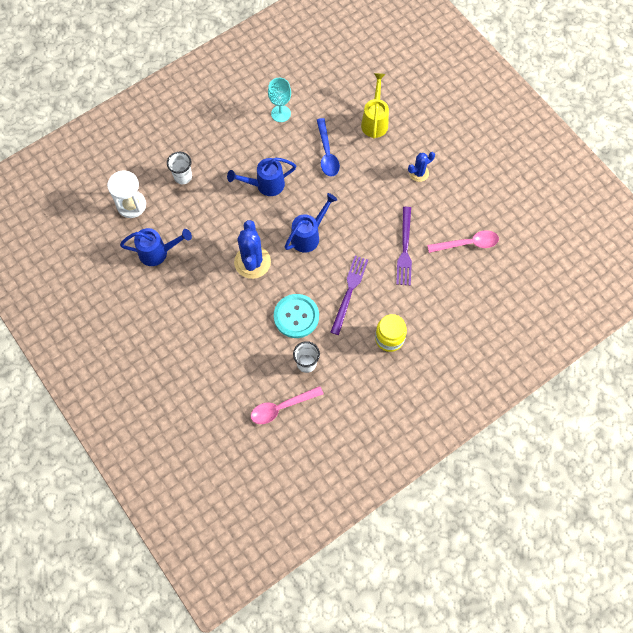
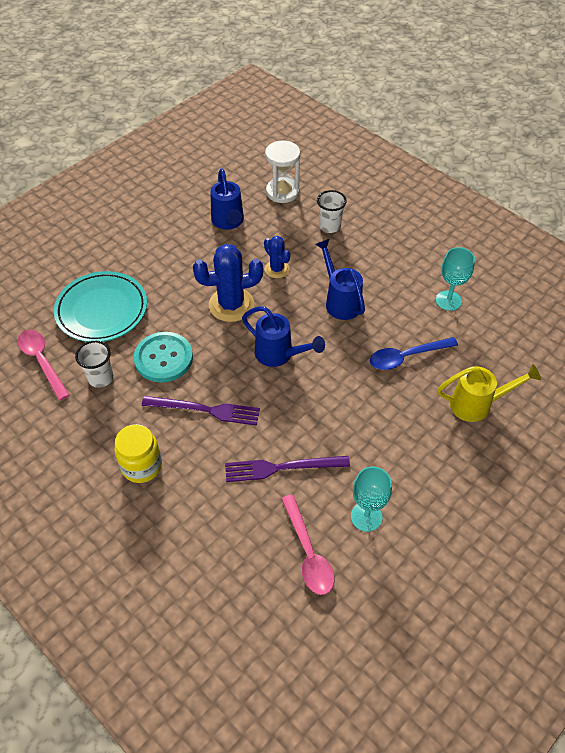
camera: 80 degrees right, 15 degrees down
blue cactus [408,152,435,182] -> blue cactus moved to [264,236,290,278]
none -> turquoise plate [54,271,147,342]
none -> turquoise goblet [351,466,392,532]

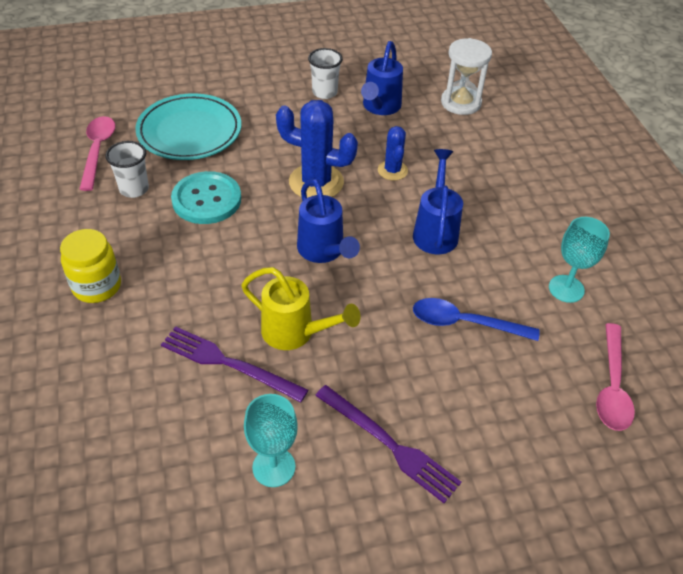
camera: 30 degrees right, 5 degrees down
purple fork [142,396,260,425] -> purple fork moved to [315,385,461,503]
pink spoon [281,494,334,595] -> pink spoon moved to [596,323,635,431]
white cup [317,190,347,233] -> white cup moved to [308,48,343,99]
yellow watering can [437,365,541,422] -> yellow watering can moved to [241,267,361,350]

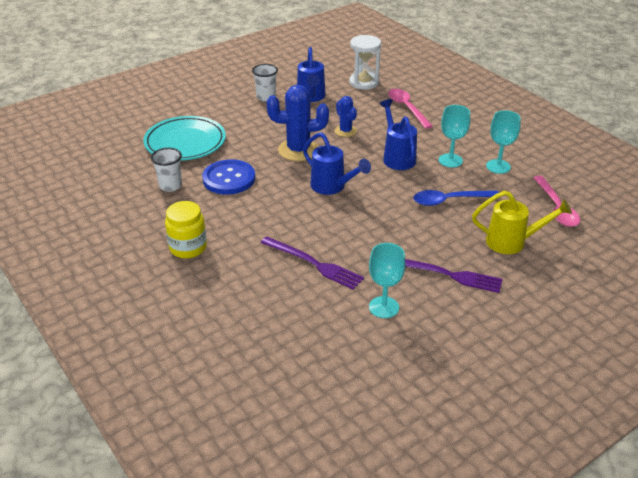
camera: 20 degrees left, 10 degrees down
pink spoon [80,116,115,191] -> pink spoon moved to [388,89,433,129]
purple fork [161,326,308,402] -> purple fork turned 150 degrees counterclockwise [261,236,364,290]
turquoise button [171,171,241,224] -> blue button [202,159,255,195]
yellow watering can [241,267,361,350] -> yellow watering can moved to [472,191,572,254]
none -> turquoise goblet [439,105,470,168]

